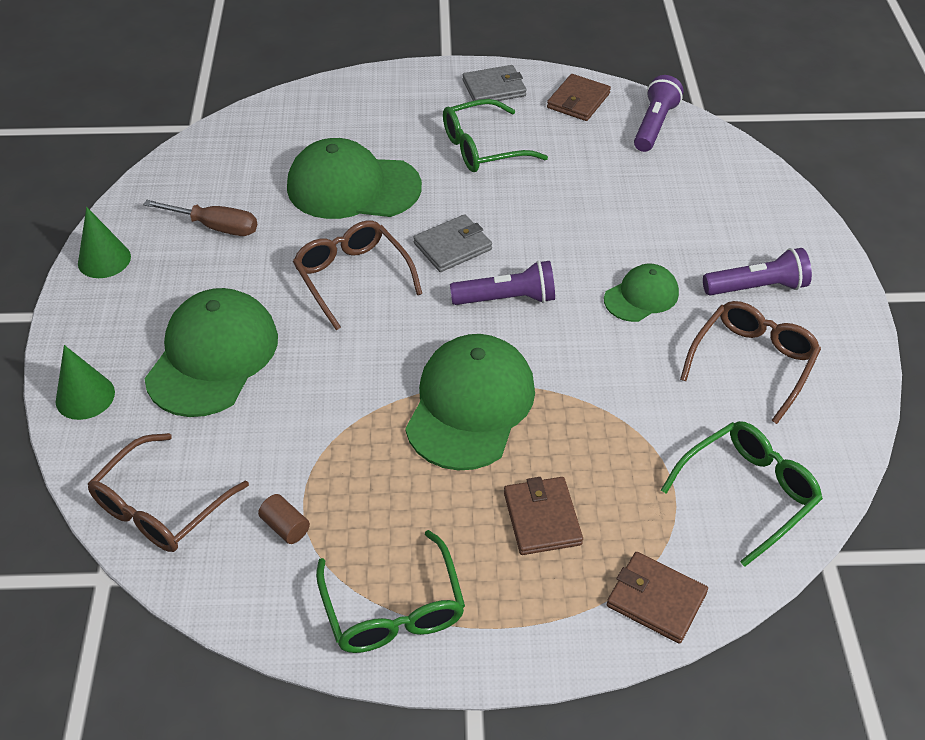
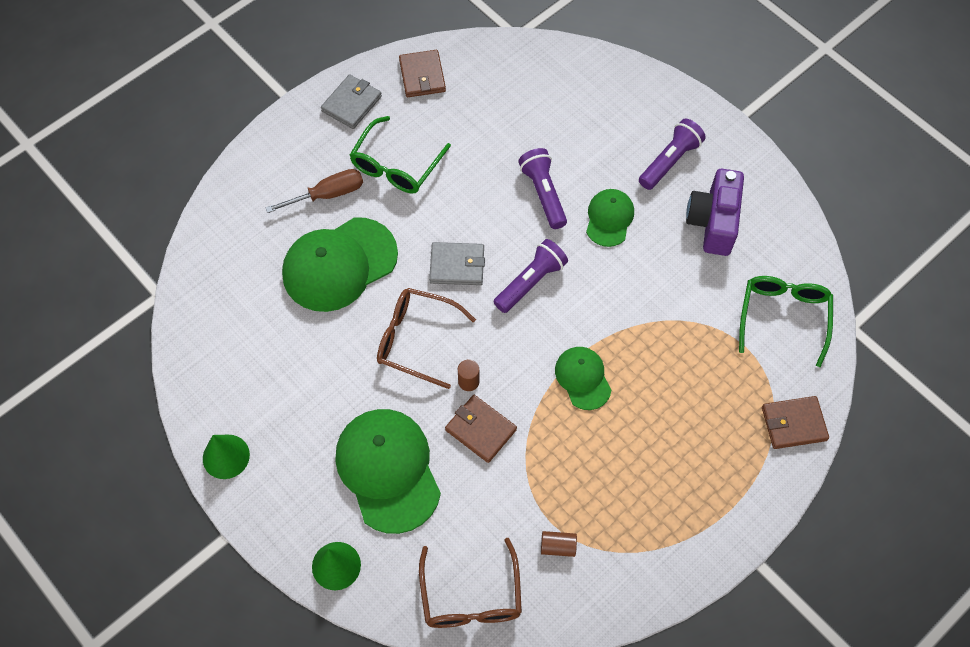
camera: 40 degrees left, 15 degrees up
brown screwdriver [143,200,257,236] -> brown screwdriver moved to [265,169,363,213]
green glasses [316,530,465,653] -> none
green cap [405,334,535,470] -> green cap [555,347,611,410], size x0.54
grey wallet [413,214,492,272] -> grey wallet turned 75 degrees clockwise [429,242,485,285]
brown wallet [504,477,583,555] -> brown wallet moved to [445,395,517,463]
purple flashlight [634,75,684,152] -> purple flashlight moved to [518,148,567,229]
brown glasses [680,301,821,424] -> purple camera [686,169,744,256]
none -> brown cylinder [458,360,480,391]

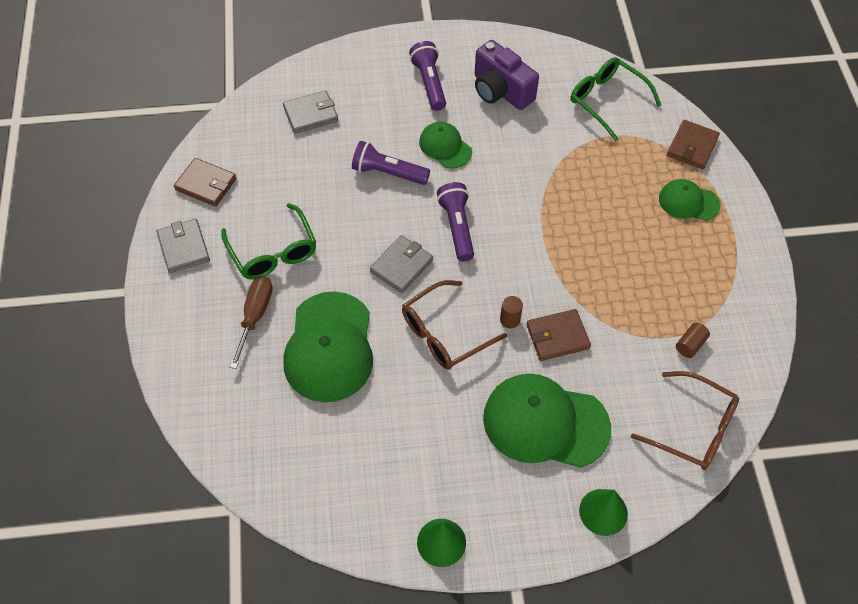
camera: 55 degrees left, 5 degrees down
green cap [555,347,611,410] -> green cap moved to [659,179,720,221]
none -> grey wallet [283,90,338,134]

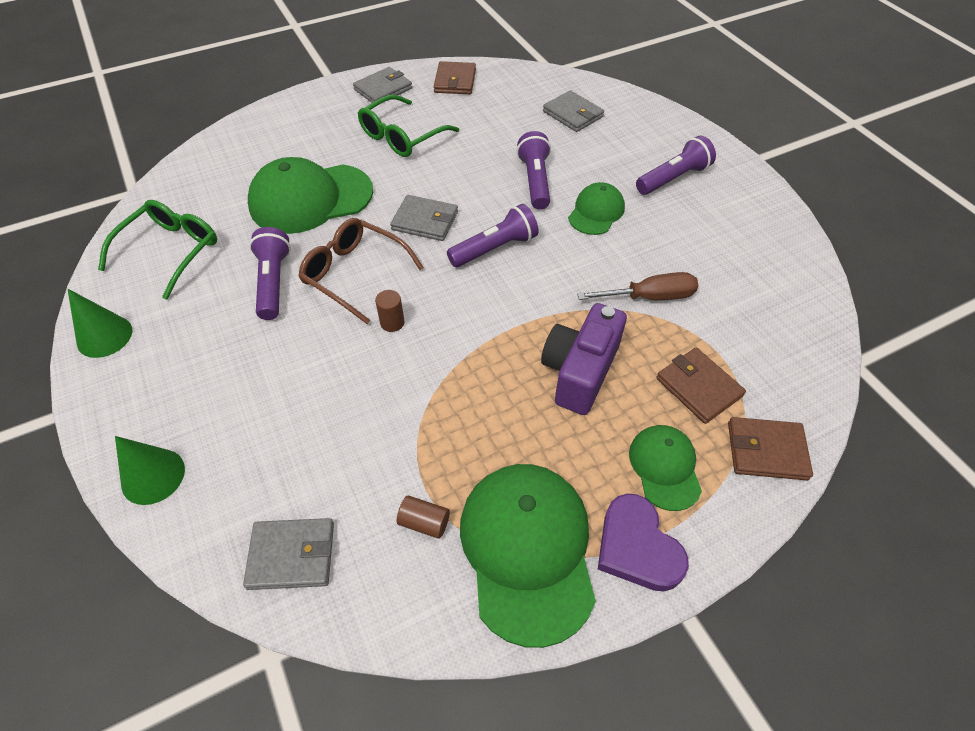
camera: 70 degrees right, 5 degrees down
brown screwdriver [230,276,273,369] -> brown screwdriver moved to [577,272,698,300]
purple camera [474,40,539,110] -> purple camera moved to [541,303,627,415]
green cap [483,374,611,468] -> green cap moved to [460,464,596,648]
brown wallet [526,309,591,361] -> brown wallet moved to [656,347,746,424]
green glasses [571,57,662,141] -> green glasses moved to [98,200,217,300]
brown glasses [631,371,739,470] -> grey wallet [243,518,334,590]
none -> purple flashlight [249,227,291,320]
none -> purple heart [598,494,689,592]

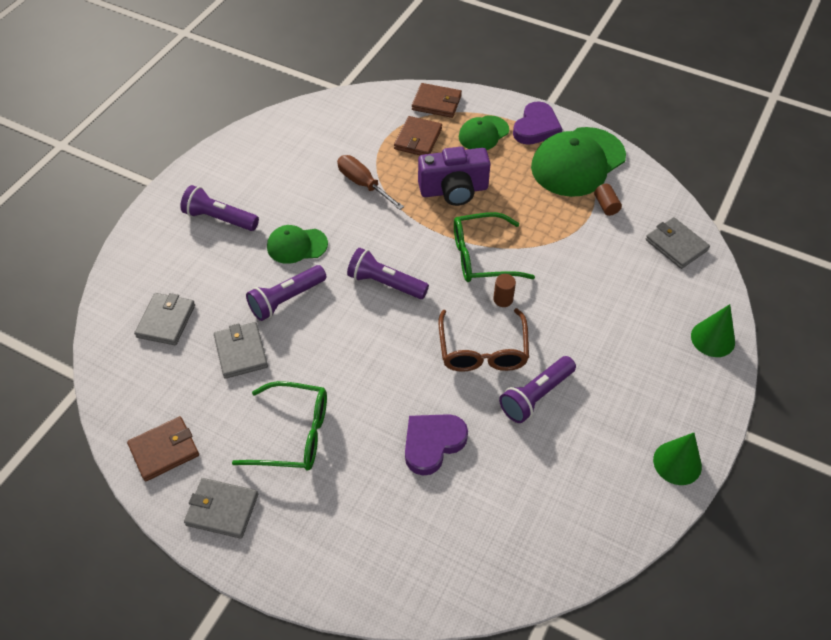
camera: 125 degrees left, 0 degrees up
green glasses [98,200,217,300] -> green glasses moved to [454,212,535,282]
green cap [248,157,373,234] -> purple heart [405,414,468,476]
grey wallet [390,195,458,241] -> grey wallet moved to [214,322,268,379]
brown wallet [728,417,813,480] -> brown wallet turned 45 degrees counterclockwise [412,83,462,118]

